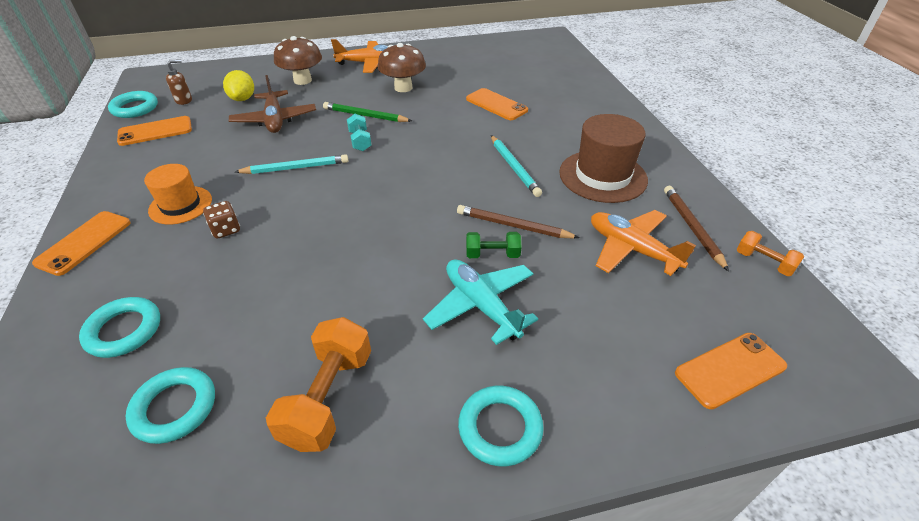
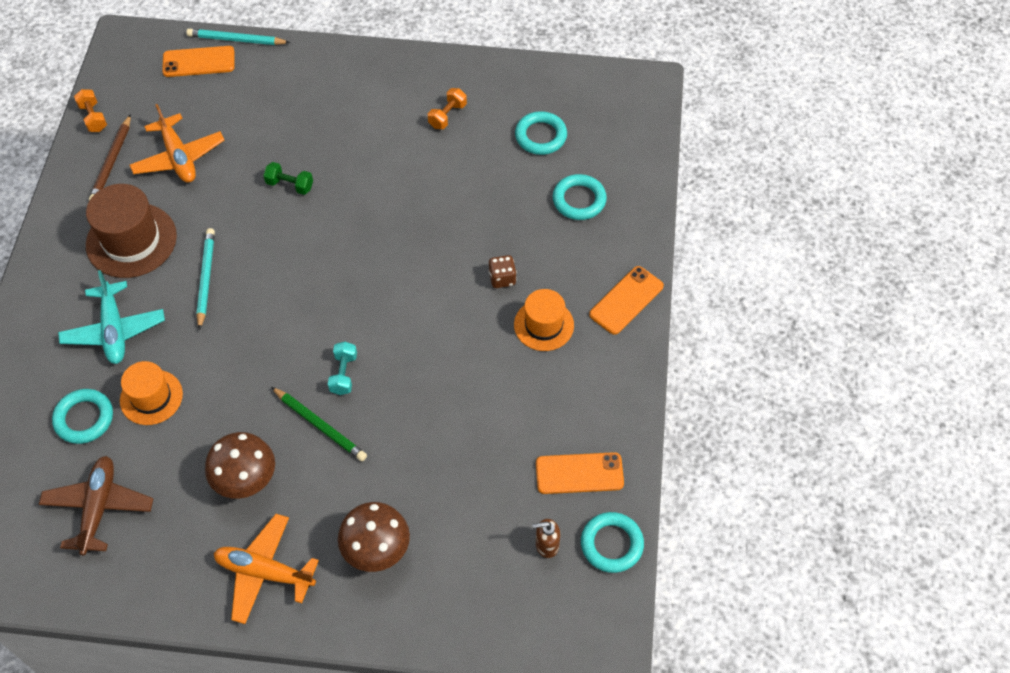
camera: 160 degrees left, 15 degrees up
yellow lemon [223,70,254,101] -> none
brown plane [229,75,316,133] -> brown plane moved to [39,456,153,555]
turquoise pencil [235,154,348,174] -> turquoise pencil moved to [186,29,290,45]
orange dumbbell [266,317,371,452] -> orange dumbbell [428,88,467,129], size x0.56
turquoise plane [423,259,538,345] -> turquoise plane moved to [58,270,165,364]
brown pencil [457,205,580,238] -> none
turquoise ring [458,386,544,466] -> turquoise ring moved to [52,389,113,444]
orange phone [466,88,528,120] -> orange hat [120,361,183,425]

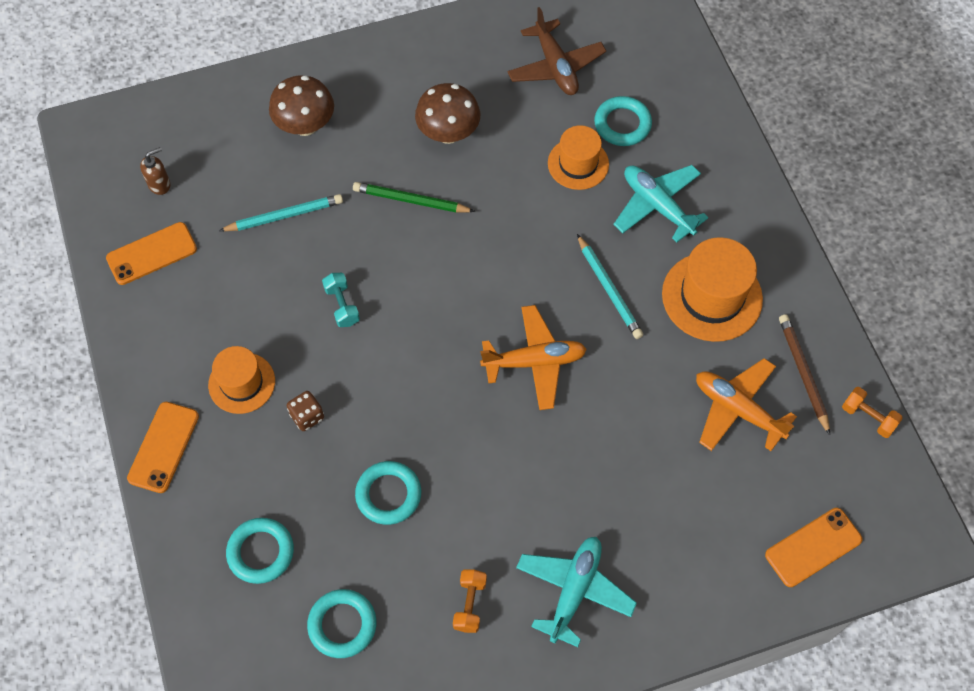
camera: 155 degrees right, 5 degrees up
brown hat [86,184,177,278] -> orange hat [662,237,763,342]
turquoise pencil [186,29,290,45] -> turquoise pencil moved to [219,194,343,231]
orange plane [214,514,319,624] -> orange plane moved to [480,305,587,410]
green dumbbell [263,162,313,195] -> none
turquoise dumbbell [328,342,357,395] -> turquoise dumbbell moved to [322,273,360,327]
turquoise ring [581,512,644,573] -> turquoise ring moved to [355,461,421,525]
none -> turquoise plane [516,537,637,647]

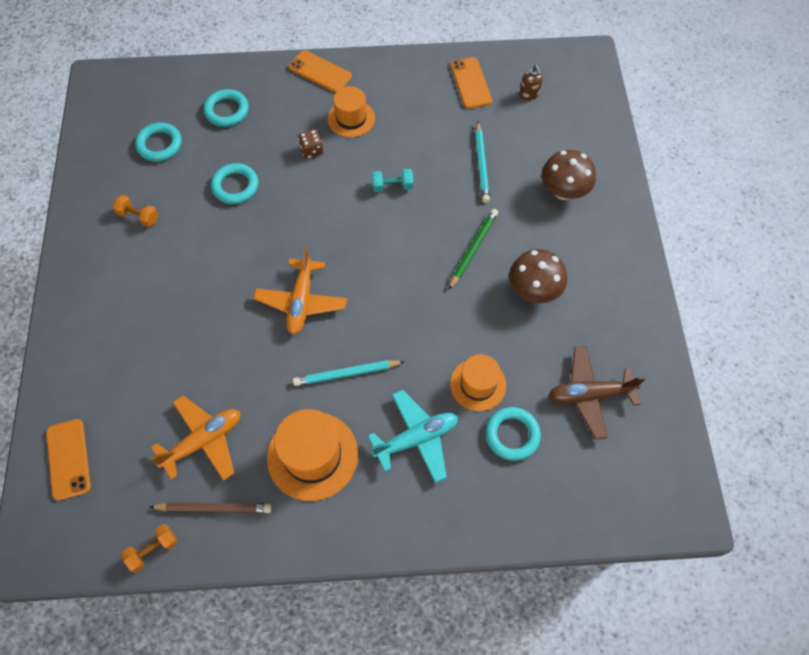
camera: 105 degrees right, 0 degrees up
turquoise plane [516,537,637,647] -> none

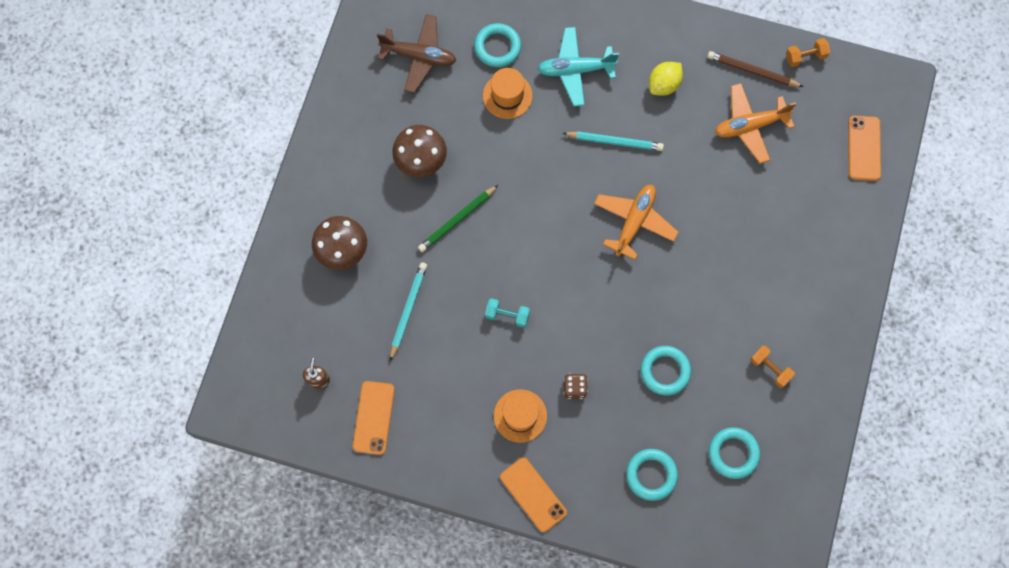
camera: 160 degrees left, 10 degrees up
orange hat [267,409,358,501] -> yellow lemon [649,62,683,96]

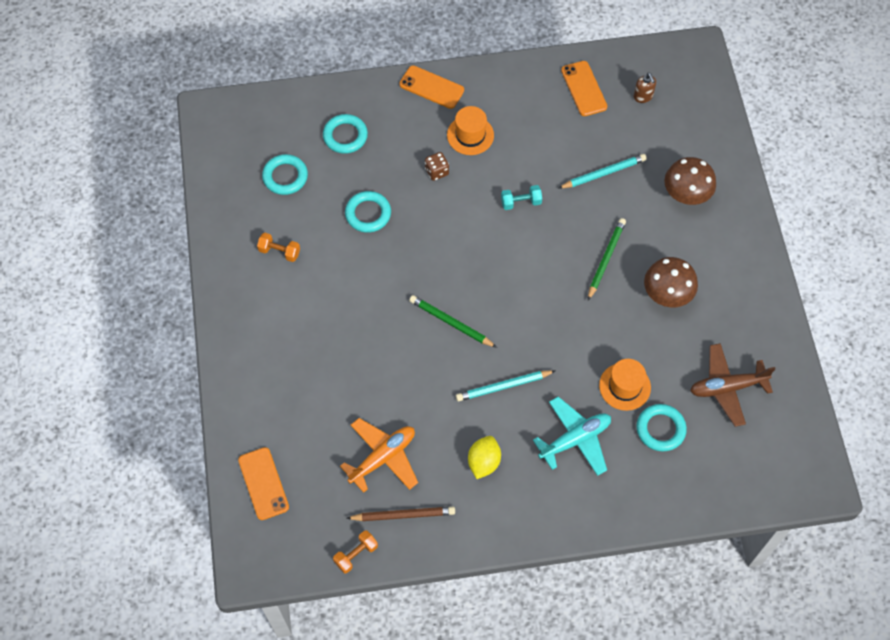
camera: 155 degrees right, 10 degrees down
turquoise pencil [390,262,427,361] -> turquoise pencil turned 105 degrees counterclockwise [558,154,647,189]
orange plane [594,185,678,260] -> green pencil [409,295,497,348]

